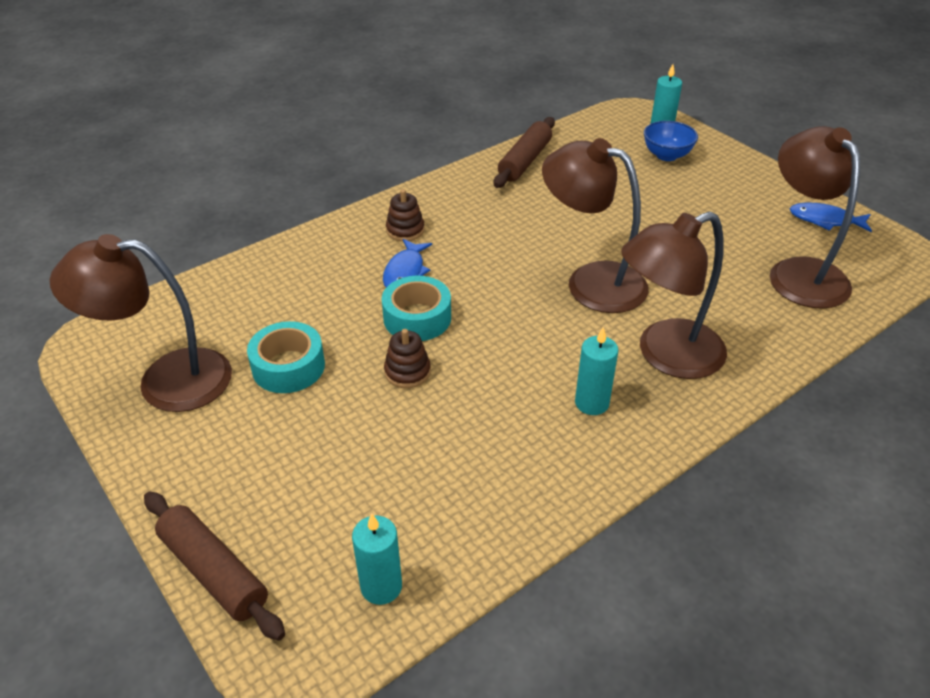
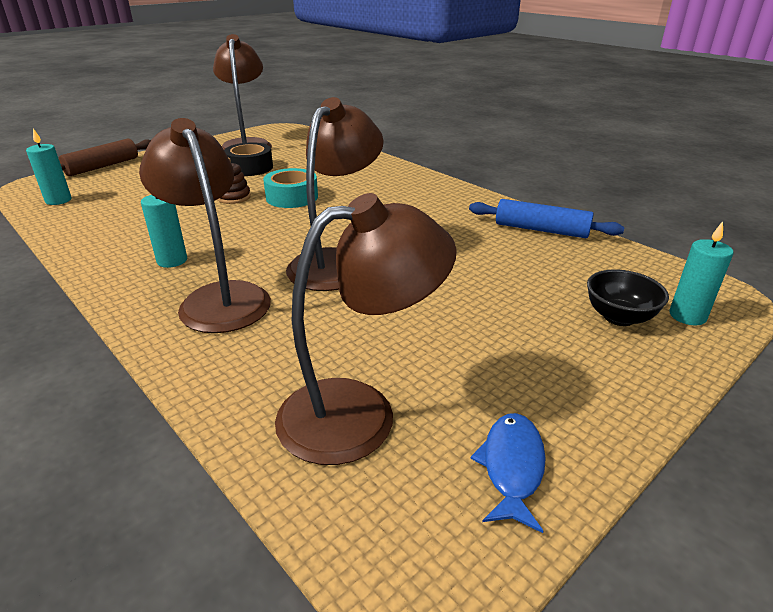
camera: 85 degrees right, 10 degrees down
turquoise tape [247,321,325,393] -> black tape [224,142,273,176]
blue fish [383,239,432,287] -> none
brown stacking toy [386,189,425,241] -> none
brown rolling pin [494,117,555,188] -> blue rolling pin [469,199,624,238]
blue bowl [644,121,698,161] -> black bowl [587,269,669,326]

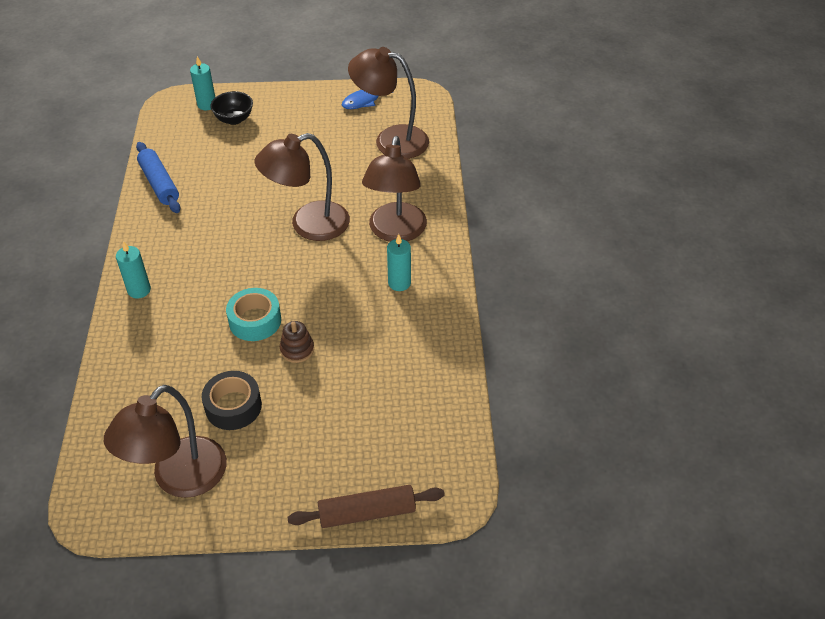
camera: 140 degrees left, 15 degrees up
turquoise candle [26,129,71,205] -> turquoise candle moved to [116,241,151,298]

